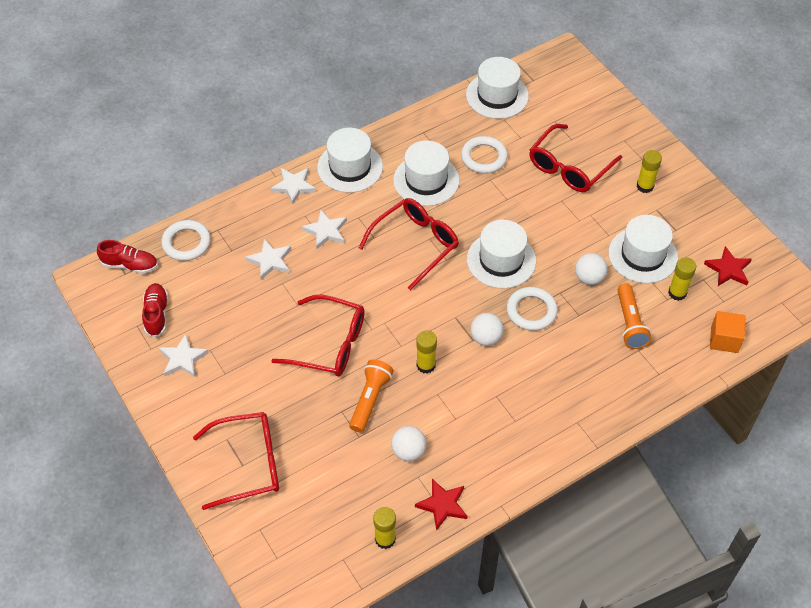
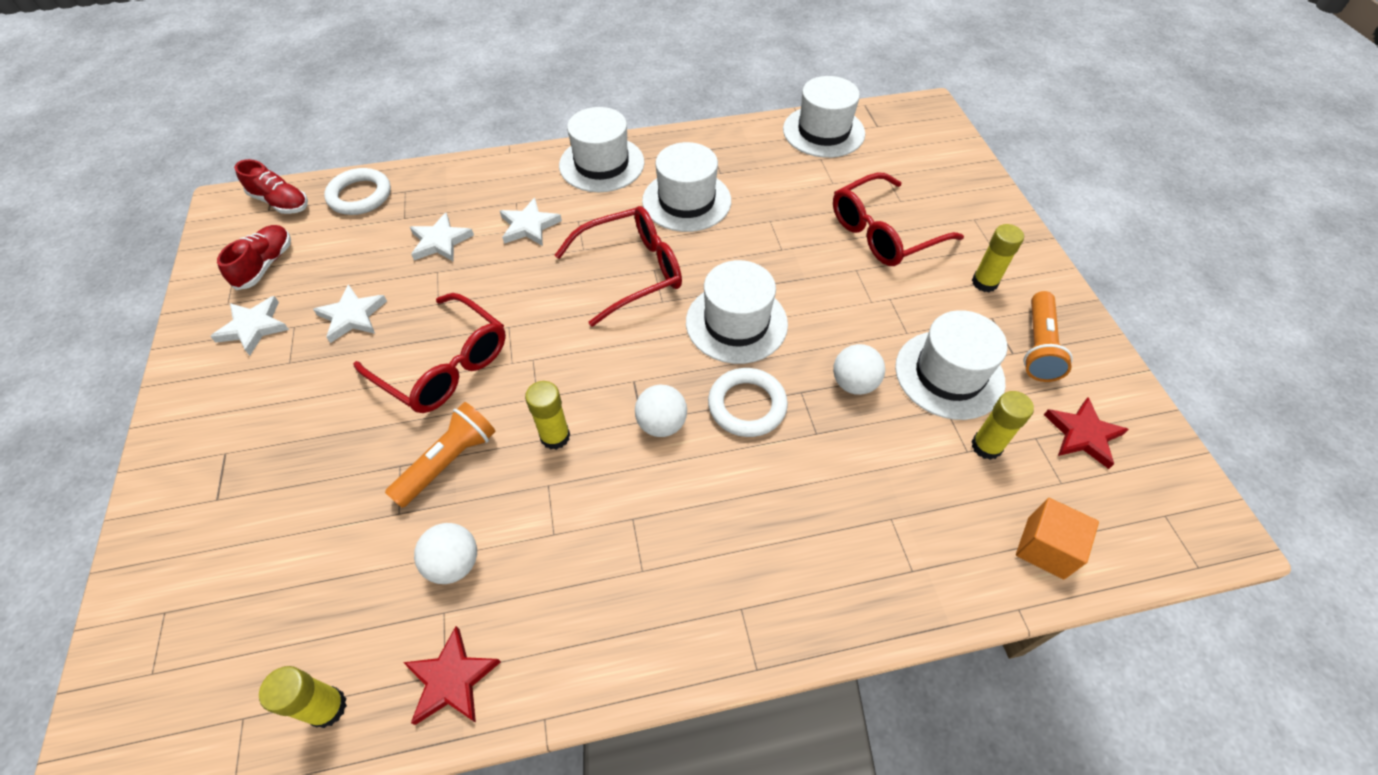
camera: 20 degrees right, 0 degrees up
red glasses [193,412,279,510] -> none
white star [271,168,316,205] -> white star moved to [313,284,387,343]
white ring [461,136,508,174] -> none
orange flashlight [617,283,652,349] -> orange flashlight moved to [1024,291,1073,382]

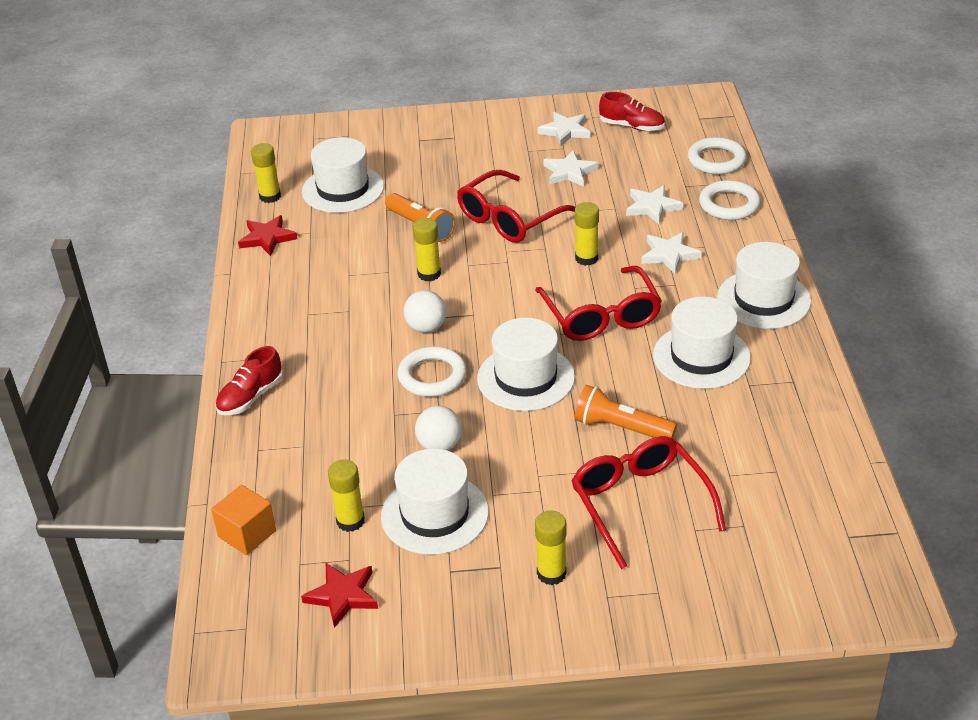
camera: 100 degrees right, 15 degrees down
red shoe [234,159,308,214] -> red shoe moved to [215,346,283,415]
white ball [414,523,477,584] -> none
white hat [783,76,865,158] -> white hat moved to [302,137,384,213]
orange flashlight [1024,291,1073,382] -> orange flashlight moved to [575,385,677,438]
none -> yellow glue stick [575,202,599,266]
none -> white ring [699,180,761,220]

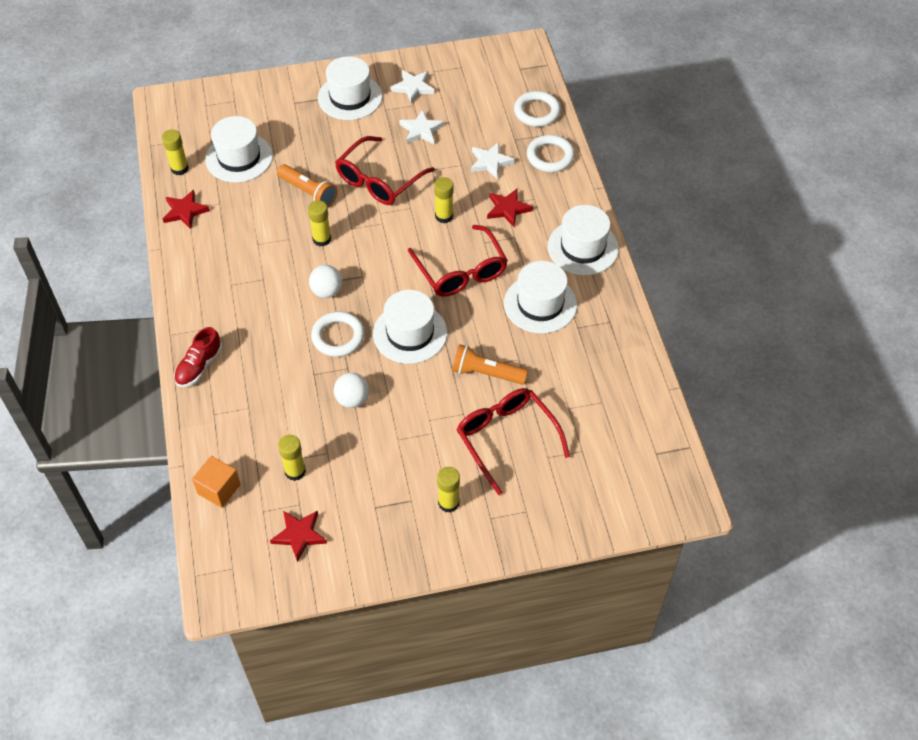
camera: 10 degrees left, 15 degrees up
white hat [381,448,489,555] -> white hat moved to [318,56,382,120]
red shoe [599,92,665,131] -> none
white star [641,232,702,274] -> red star [487,189,533,227]

